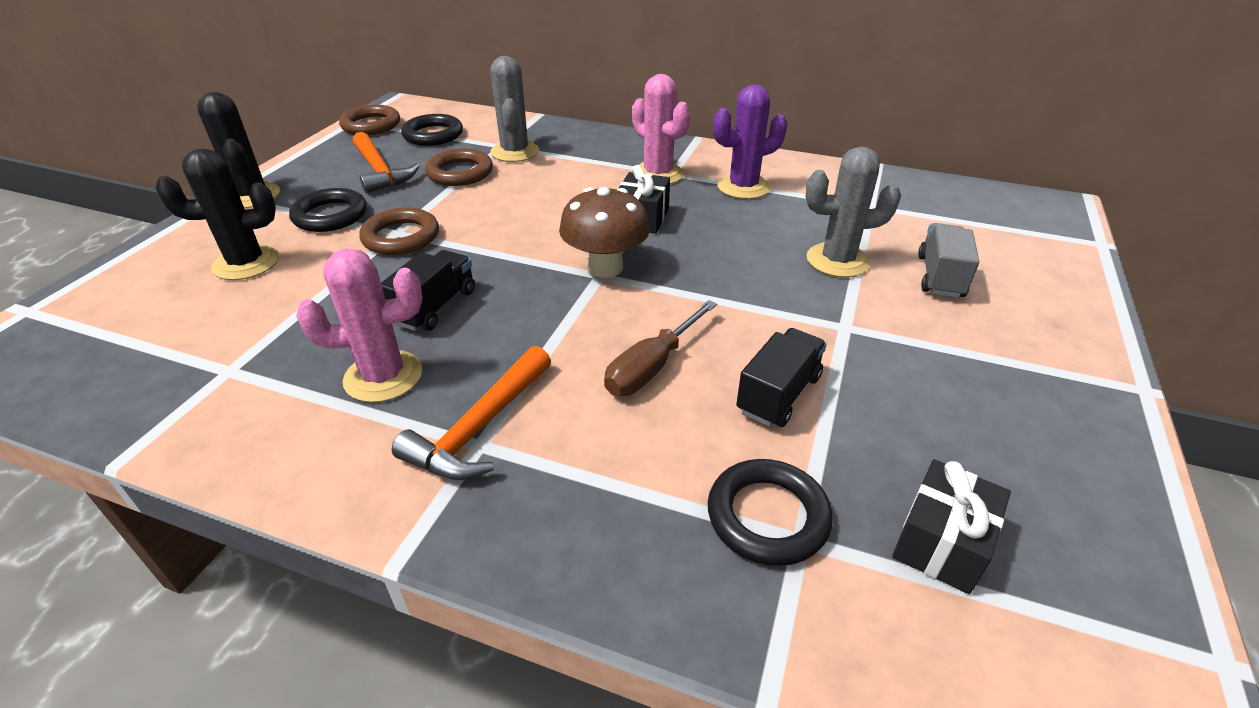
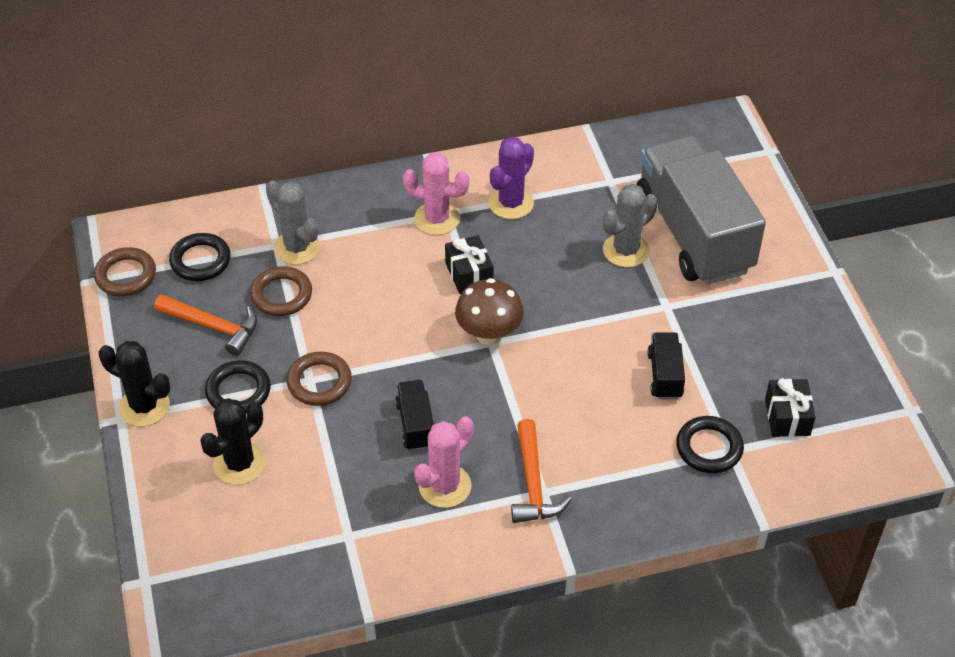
camera: 35 degrees left, 10 degrees up
brown screwdriver [604,300,717,396] -> none
grey truck [918,223,979,298] -> grey truck [636,136,766,285], size x2.40

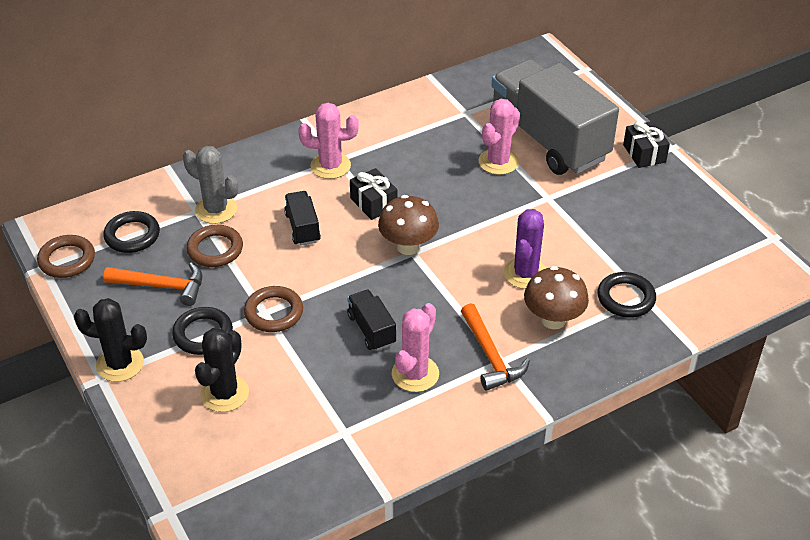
camera: 15 degrees left, 5 degrees down
purple cactus [488,137,534,219] -> purple cactus moved to [504,209,546,289]
grey cactus [603,184,658,267] -> pink cactus [479,99,520,175]
black truck [647,332,685,399] -> black truck moved to [284,191,321,246]
black gift [765,378,816,437] -> black gift moved to [623,121,670,168]
none -> brown mushroom [524,266,589,329]

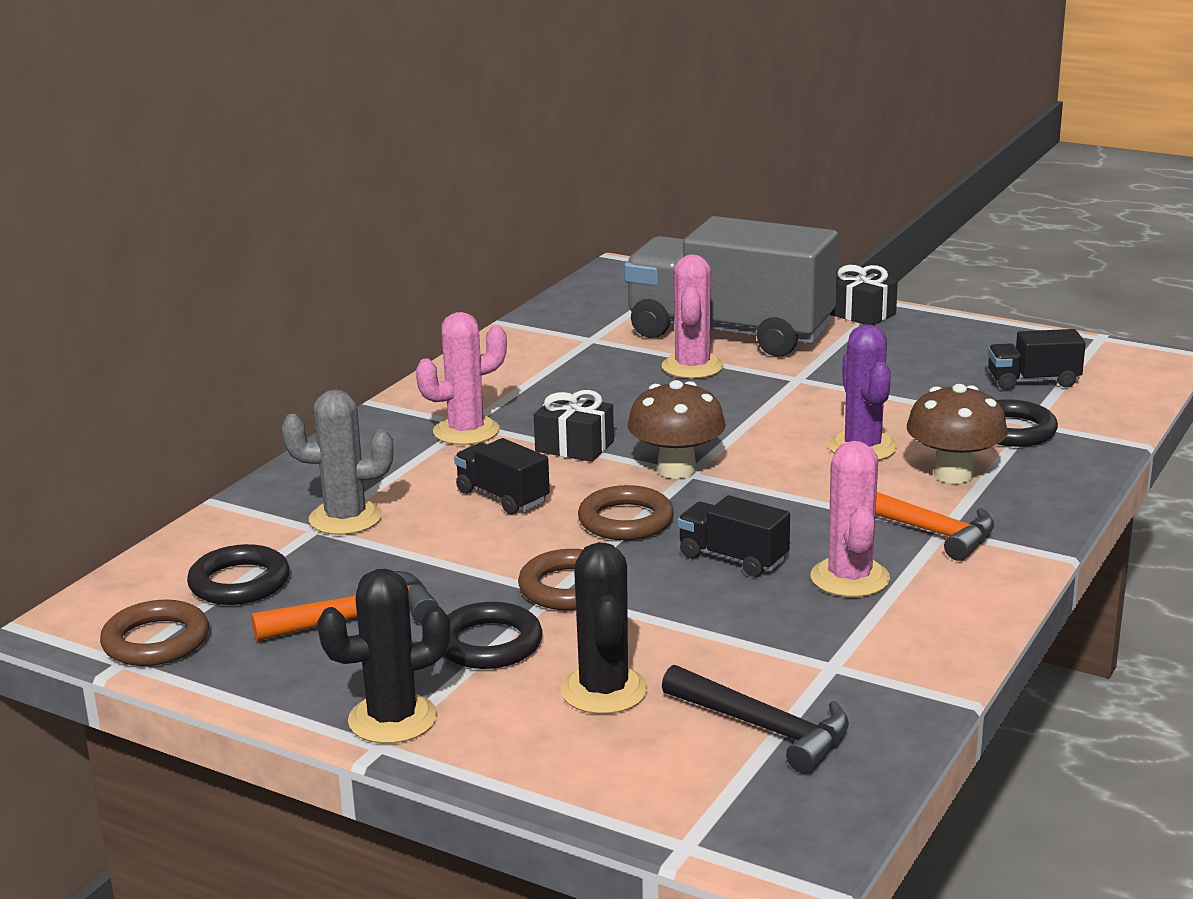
camera: 30 degrees left, 20 degrees down
brown ring [186,225,243,267] -> brown ring moved to [578,485,674,540]
none -> black hammer [662,665,849,774]
none -> black truck [988,329,1086,390]

